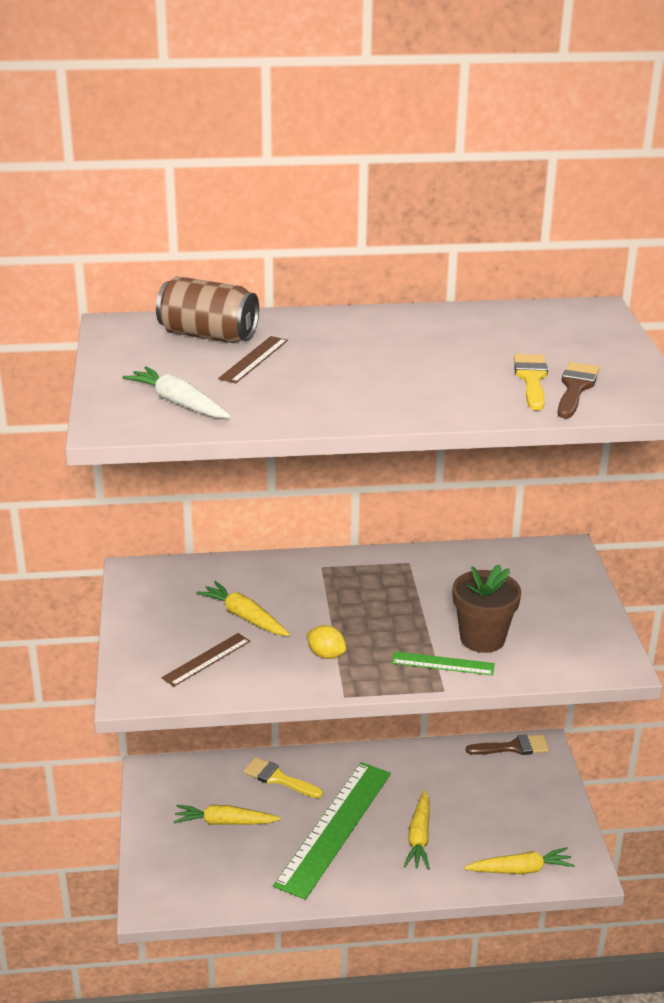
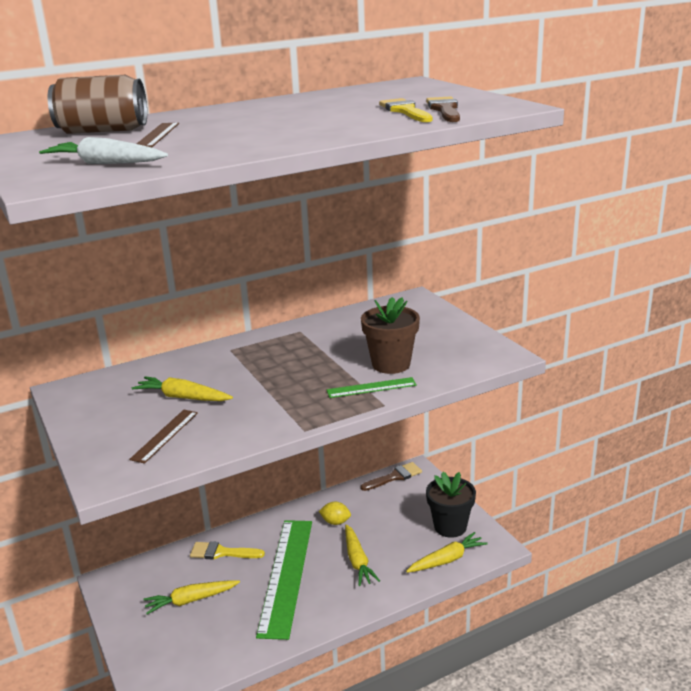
camera: 20 degrees left, 5 degrees down
yellow lemon [307,625,346,659] -> yellow lemon moved to [319,502,351,525]
none -> black flower pot [426,472,476,538]

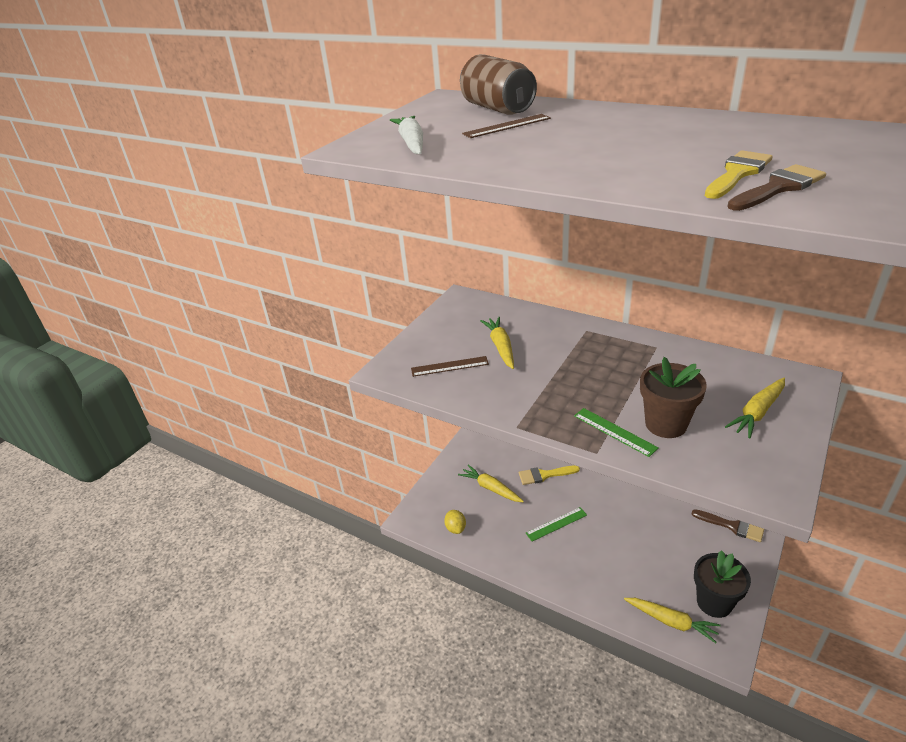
camera: 60 degrees right, 10 degrees up
yellow brush [190,541,265,560] -> yellow brush turned 75 degrees counterclockwise [519,465,580,485]
green ruler [256,520,312,640] -> green ruler [526,507,587,541], size x0.46
yellow lemon [319,502,351,525] -> yellow lemon moved to [444,510,466,534]
yellow carrot [345,524,380,586] -> yellow carrot moved to [725,378,785,438]

